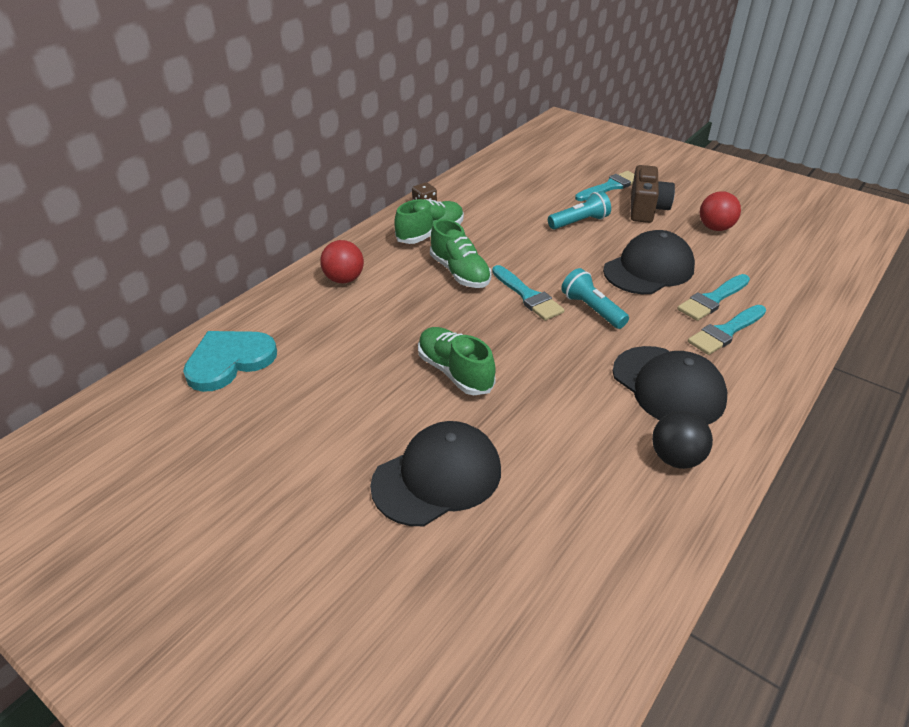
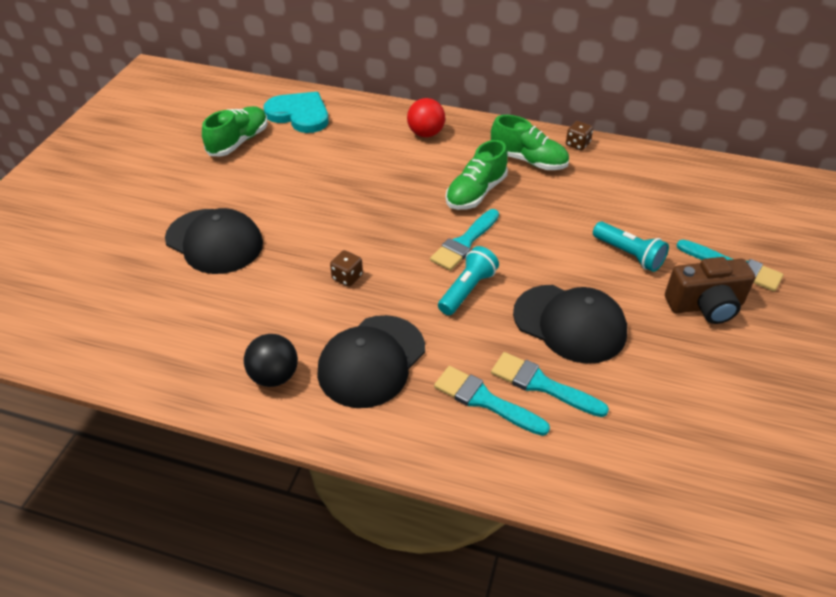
camera: 70 degrees right, 5 degrees up
green shoe [418,327,496,395] -> green shoe moved to [202,106,268,156]
red ball [700,191,741,231] -> none
none -> brown dice [330,250,363,287]

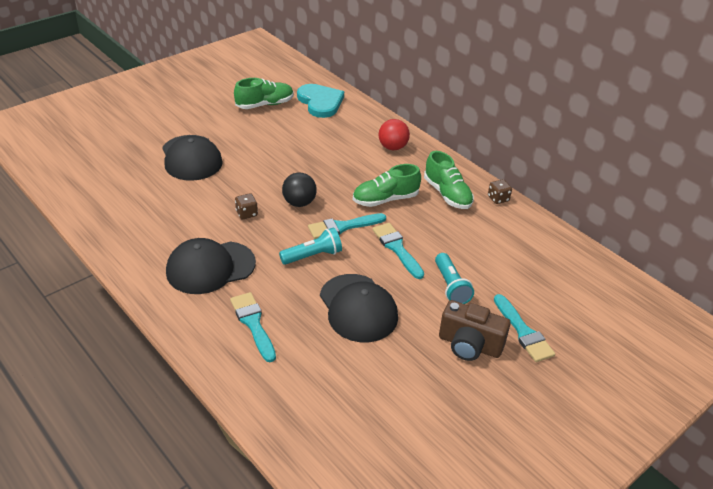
camera: 30 degrees right, 5 degrees down
black ball [244,334,298,387] -> black ball moved to [282,172,317,207]
turquoise brush [491,352,609,417] -> turquoise brush moved to [372,223,424,279]

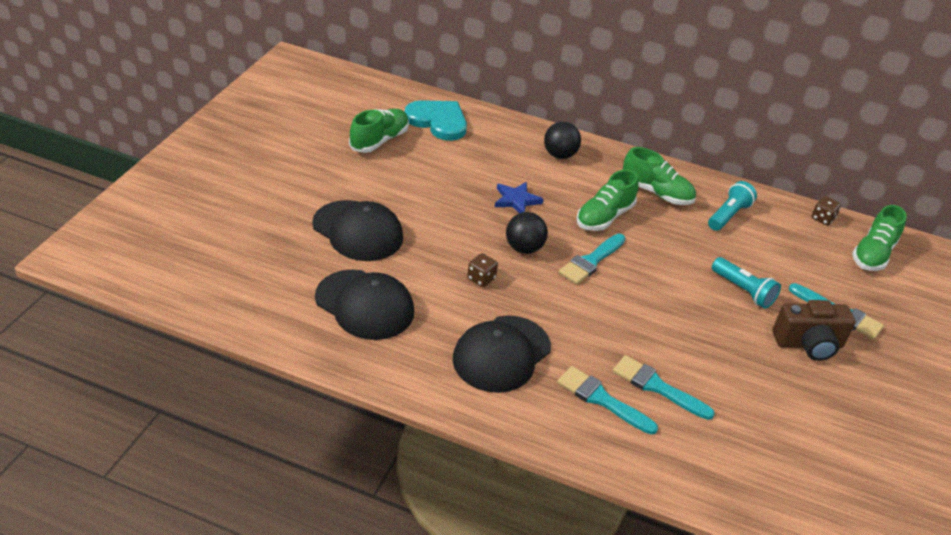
camera: 30 degrees left, 0 degrees up
turquoise flashlight [279,227,342,265] -> turquoise flashlight moved to [708,181,757,231]
black cap [320,274,398,342] -> black cap moved to [315,269,414,340]
turquoise brush [372,223,424,279] -> turquoise brush moved to [613,355,715,420]
red ball [379,119,410,150] -> black ball [544,122,581,159]
brown dice [488,179,512,204] -> brown dice moved to [811,196,841,226]
none -> blue star [495,182,544,213]
none -> green shoe [852,205,907,271]

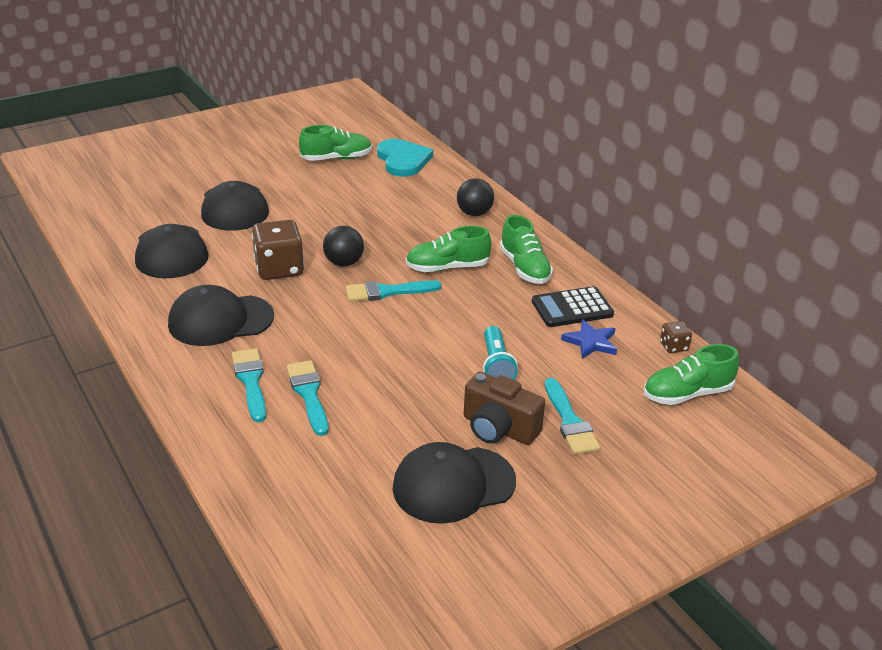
camera: 40 degrees right, 5 degrees down
brown dice [467,253,498,287] -> brown dice [252,220,304,280], size x2.06
blue star [495,182,544,213] -> blue star moved to [561,319,617,359]
turquoise flashlight [708,181,757,231] -> black calculator [532,286,614,327]
none -> black cap [392,442,516,524]

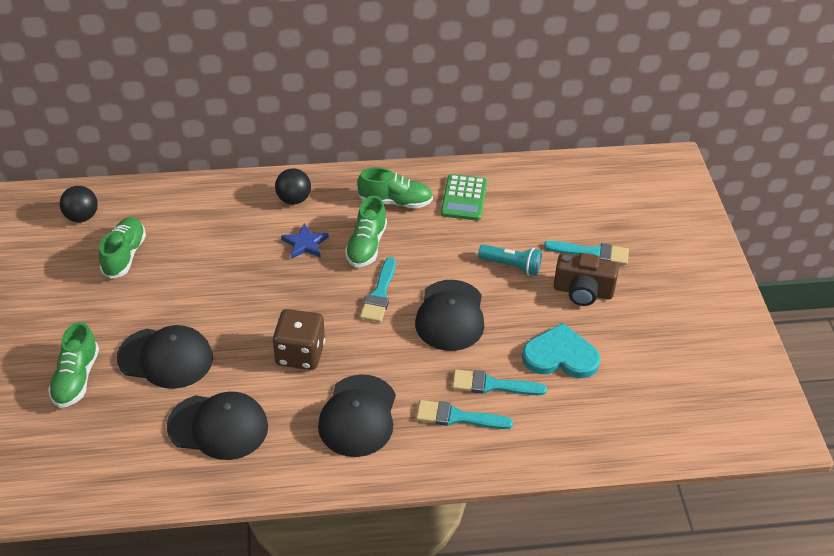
camera: 65 degrees left, 10 degrees up
black ball [323,226,364,267] -> black ball moved to [59,186,98,222]
turquoise heart [377,139,433,177] -> turquoise heart moved to [522,323,600,378]
black cap [392,442,516,524] -> black cap moved to [415,280,484,351]
brown camera [464,372,545,445] -> brown camera turned 45 degrees clockwise [553,253,619,306]
black calculator [532,286,614,327] -> green calculator [441,174,487,221]
blue star [561,319,617,359] -> blue star moved to [281,223,329,259]
green shoe [644,344,739,405] -> green shoe moved to [48,322,99,408]
brown dice [660,321,692,353] -> none

